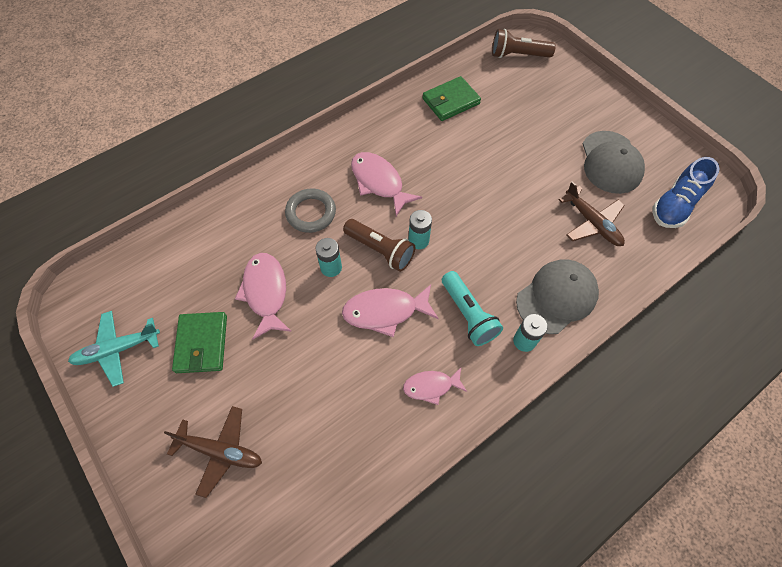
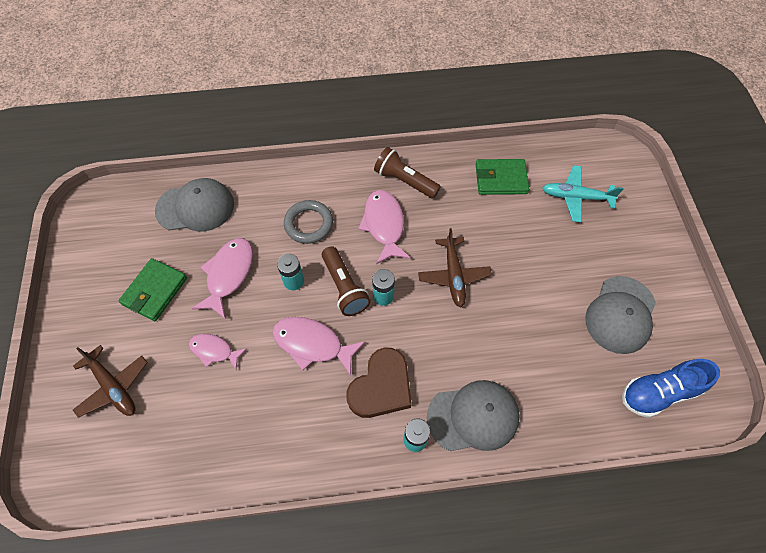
camera: 30 degrees right, 0 degrees up
turquoise plane [68,311,160,387] -> turquoise plane moved to [543,165,623,222]
pink fish [403,368,467,405] -> pink fish moved to [189,334,247,370]
turquoise flashlight [442,271,503,346] -> brown heart [346,347,412,418]
brown flashlight [492,29,556,58] -> brown flashlight moved to [374,147,441,199]
brown plane [559,181,625,246] -> brown plane moved to [418,228,492,308]
none -> grey cap [155,178,234,231]

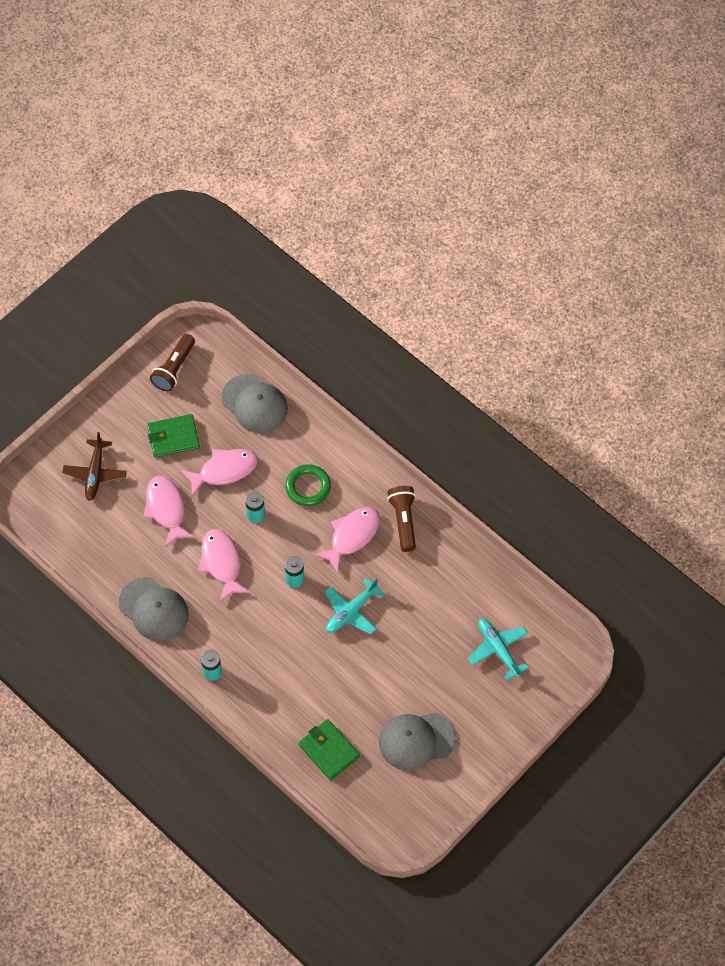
camera: 50 degrees right, 0 degrees up
pink fish [189,334,247,370] -> pink fish [143,476,195,547], size x1.60
grey ring [284,200,333,244] -> green ring [285,464,331,506]
brown flashlight [322,246,371,316] -> brown flashlight moved to [150,334,195,391]
brown heart [346,347,412,418] -> none
brown plane [418,228,492,308] -> turquoise plane [324,578,385,634]
grey cap [427,380,520,451] -> grey cap moved to [119,577,189,641]
green wallet [476,159,529,195] -> green wallet moved to [299,719,360,780]
blue shoe [622,359,720,418] -> none

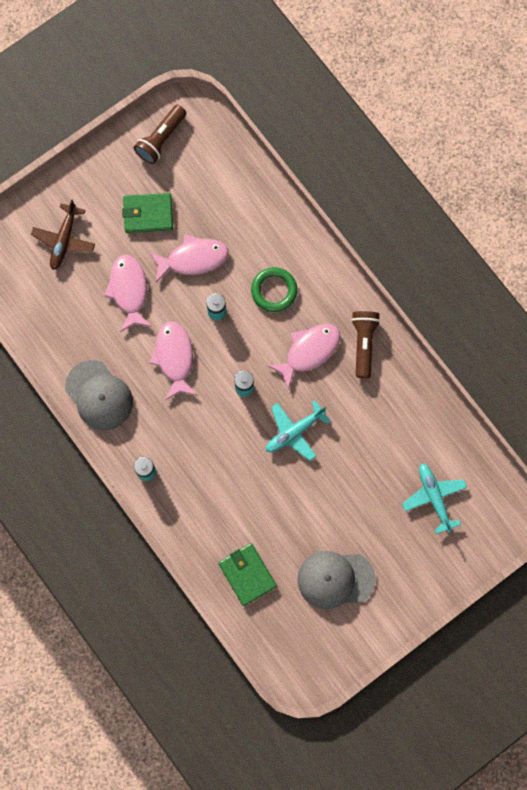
camera: 10 degrees right, 15 degrees up
grey cap [221,374,288,433] -> none

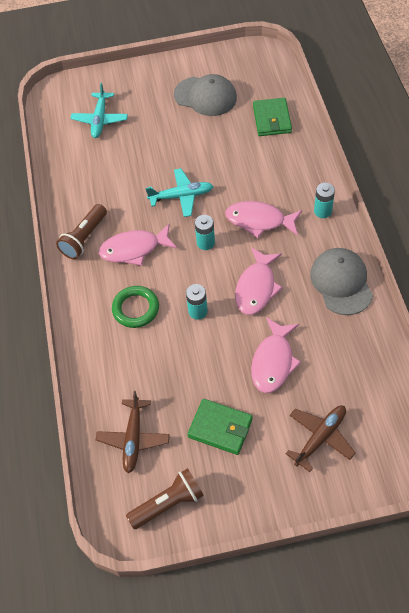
camera: 150 degrees left, 20 degrees down
pink fish [149,235,228,282] -> pink fish moved to [225,201,302,238]
none -> brown plane [96,391,170,473]

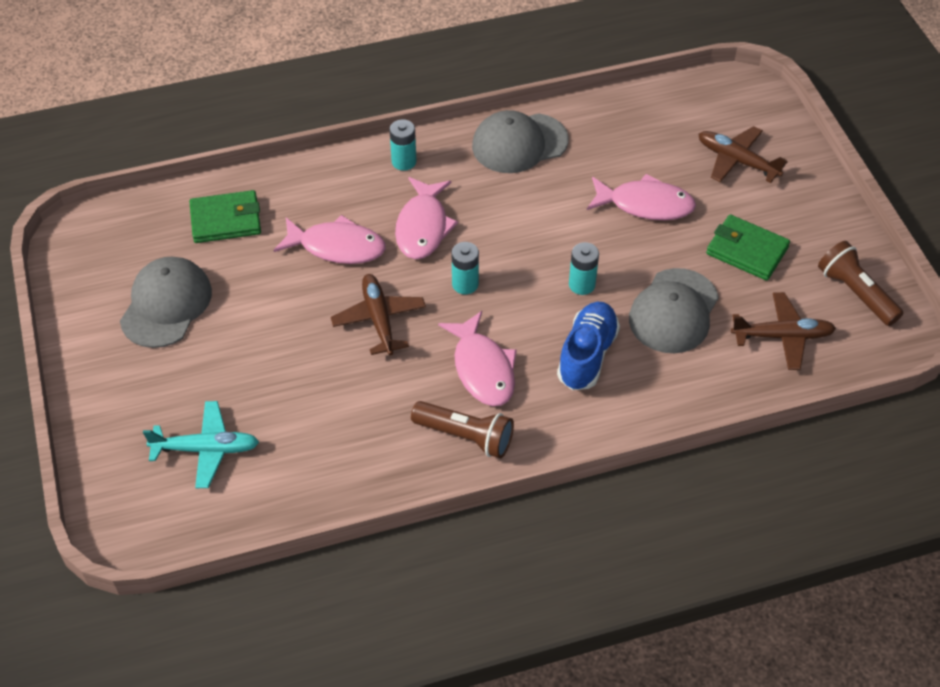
camera: 100 degrees left, 5 degrees down
green ring [112,286,159,328] -> blue shoe [557,302,620,390]
turquoise plane [146,168,213,217] -> brown plane [331,274,426,356]
green wallet [187,399,253,455] -> green wallet turned 75 degrees counterclockwise [706,214,790,281]
pink fish [235,247,283,315] -> pink fish moved to [274,215,386,264]
none -> grey cap [629,268,719,353]

